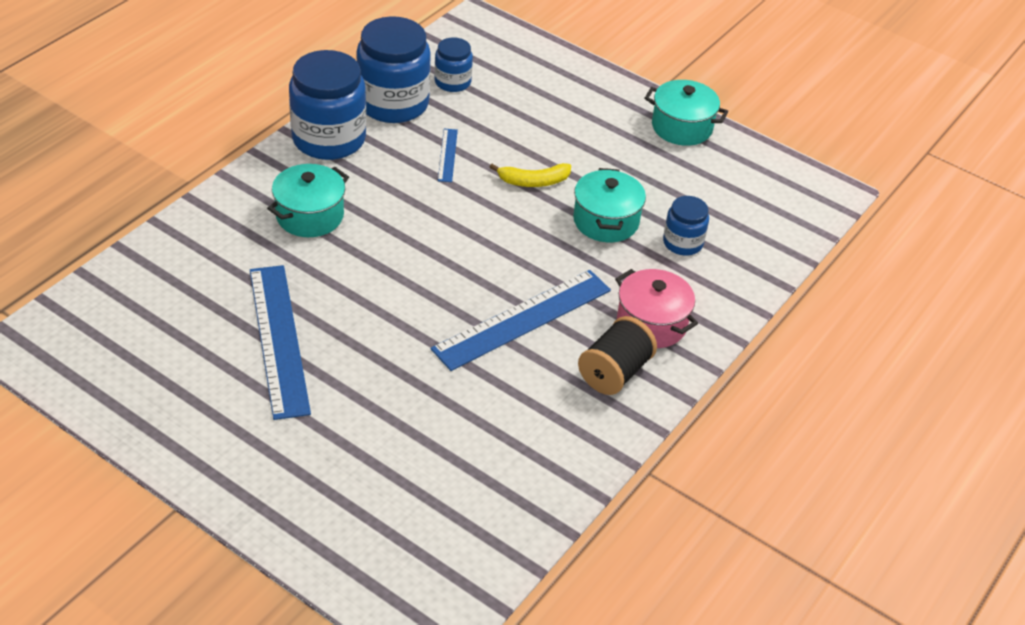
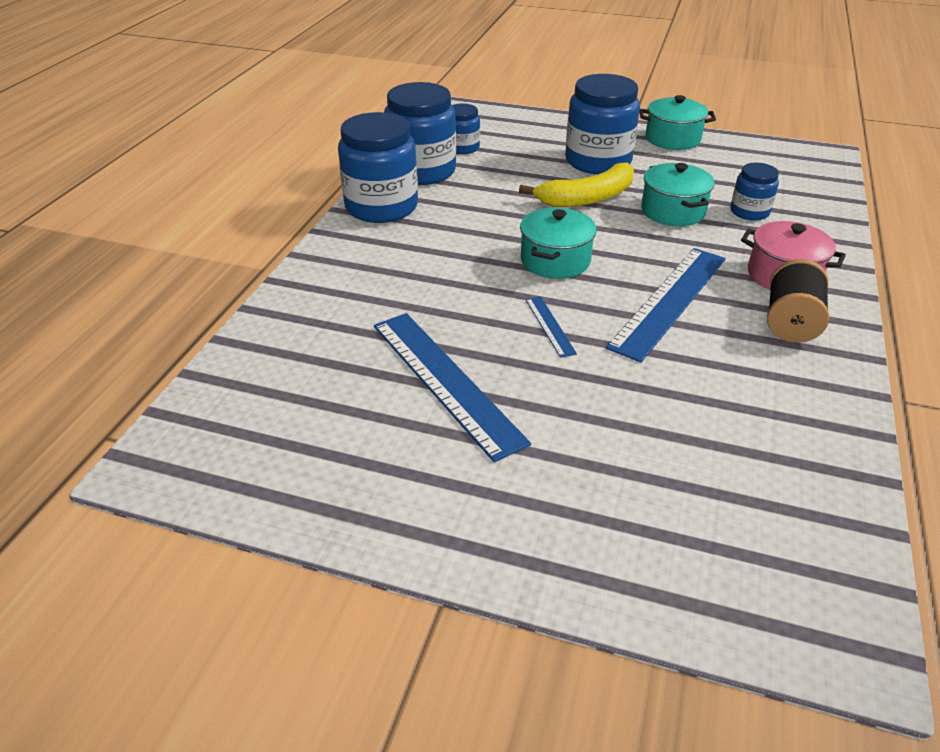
camera: 15 degrees left, 5 degrees down
turquoise pot [267,164,349,237] -> turquoise pot moved to [520,208,597,279]
blue ruler [438,129,458,182] -> blue ruler moved to [525,296,577,358]
yellow banana [490,163,571,187] -> yellow banana [519,162,634,207], size x1.60
none -> blue jar [565,74,640,174]

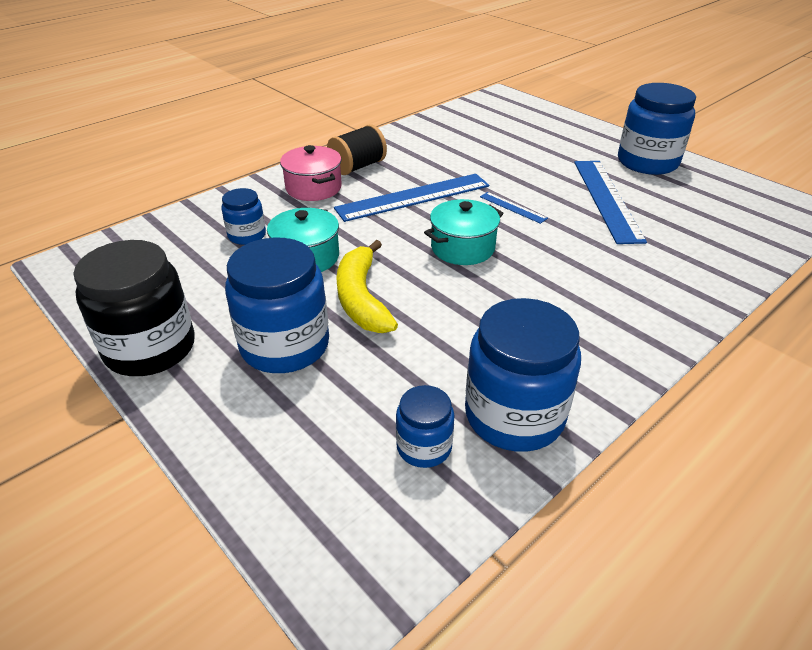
camera: 150 degrees left, 0 degrees up
blue jar [338,112,418,223] -> blue jar moved to [618,83,696,175]
yellow banana [519,162,634,207] -> yellow banana turned 105 degrees counterclockwise [336,240,398,333]
blue ruler [525,296,577,358] -> blue ruler turned 60 degrees counterclockwise [480,192,548,224]
turquoise pot [639,95,716,150] -> black jar [74,240,195,376]

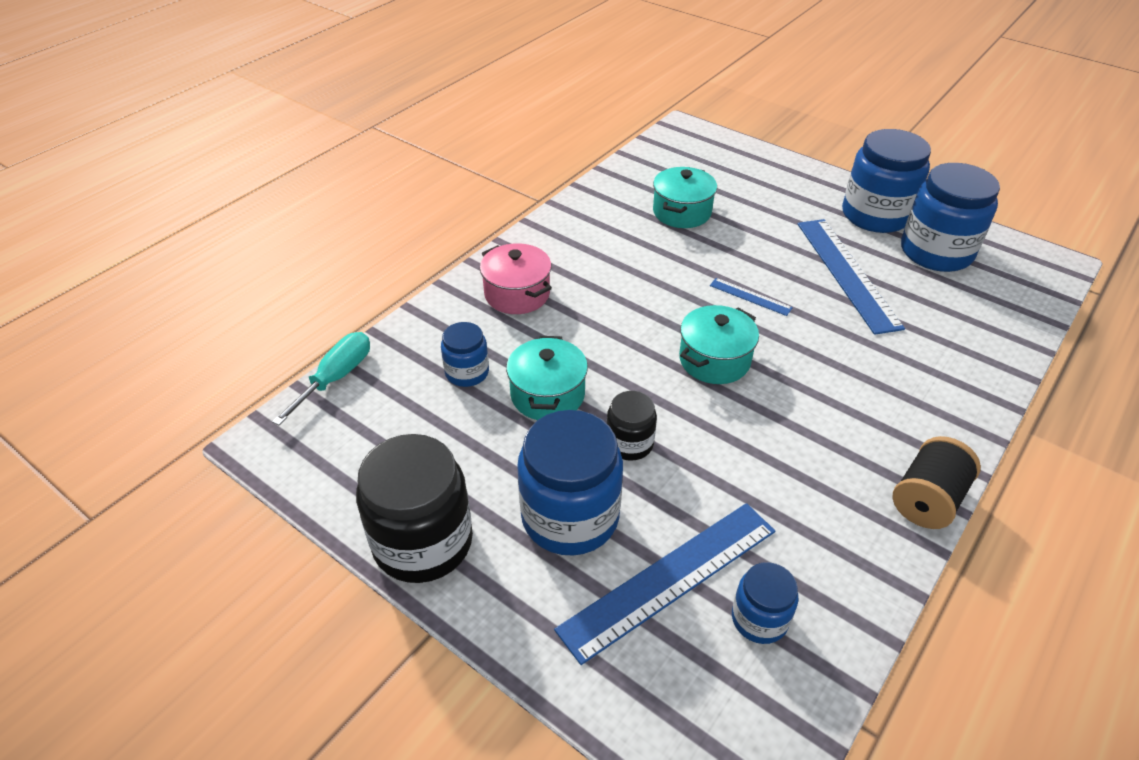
camera: 10 degrees left, 5 degrees up
black spool [327,124,387,175] -> black spool moved to [893,436,981,529]
blue ruler [334,174,489,222] -> blue ruler moved to [554,503,775,665]
yellow banana [336,240,398,333] -> black jar [607,391,657,461]
blue jar [465,298,581,452] -> blue jar moved to [901,163,1000,272]
none -> turquoise screwdriver [272,332,370,425]
none -> turquoise pot [653,167,717,228]

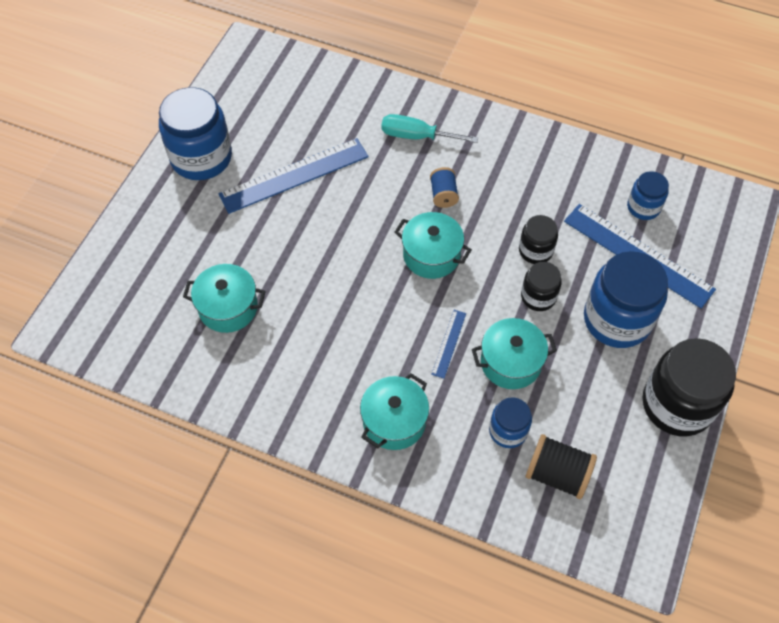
camera: 105 degrees left, 15 degrees up
turquoise screwdriver [272,332,370,425] -> turquoise screwdriver moved to [381,114,478,143]
pink pot [480,243,552,314] -> turquoise pot [360,373,429,450]
blue ruler [710,278,793,316] -> blue ruler moved to [431,310,466,378]
black spool [893,436,981,529] -> black spool moved to [526,434,597,499]
blue jar [901,163,1000,272] -> none
none -> blue spool [430,167,459,208]
none -> black jar [519,215,558,264]

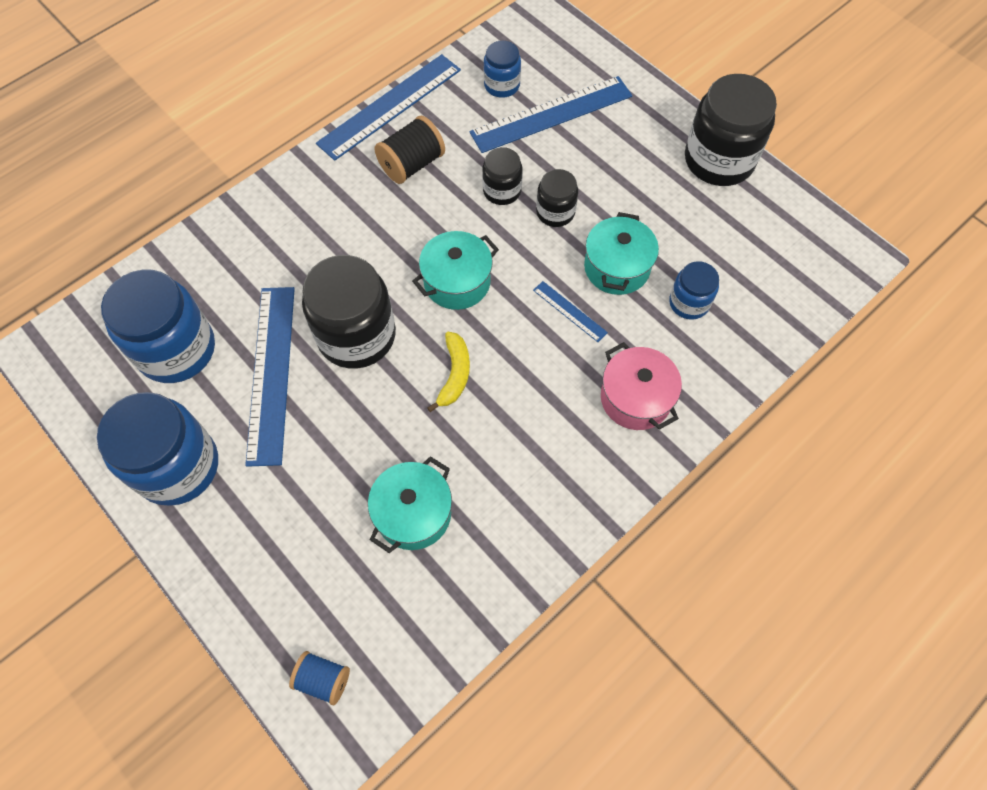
camera: 65 degrees left, 5 degrees up
turquoise pot [360,373,429,450] -> pink pot [601,342,682,430]
turquoise screwdriver [381,114,478,143] -> none
blue spool [430,167,459,208] -> blue spool moved to [289,651,350,705]
black spool [526,434,597,499] -> black spool moved to [374,115,445,184]
blue jar [584,251,668,348] -> blue jar moved to [101,269,215,383]
none -> black jar [302,255,396,369]
none -> blue ruler [316,54,461,161]
none -> yellow banana [427,332,470,412]

